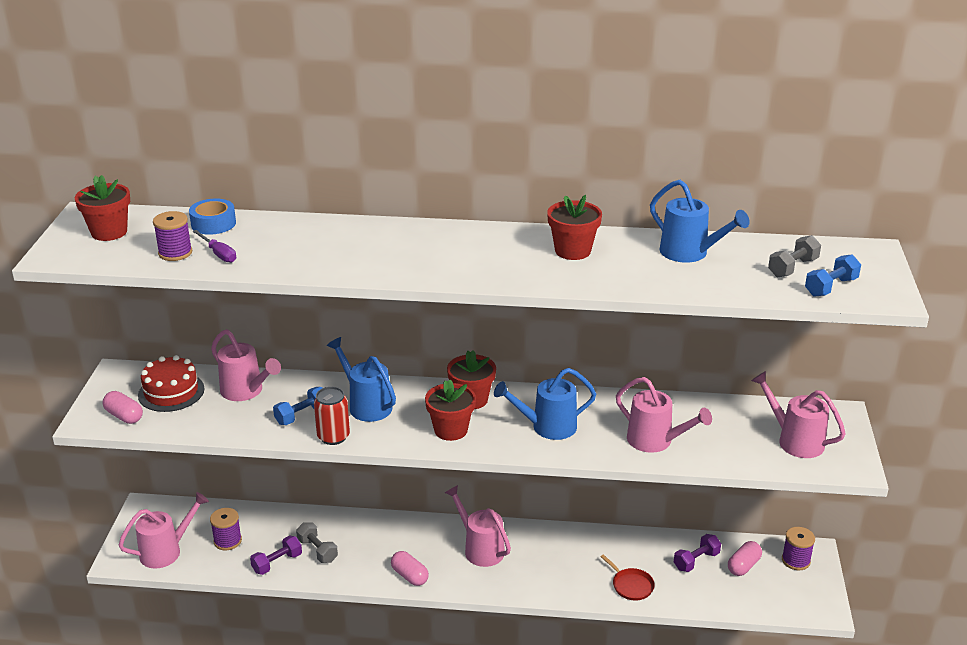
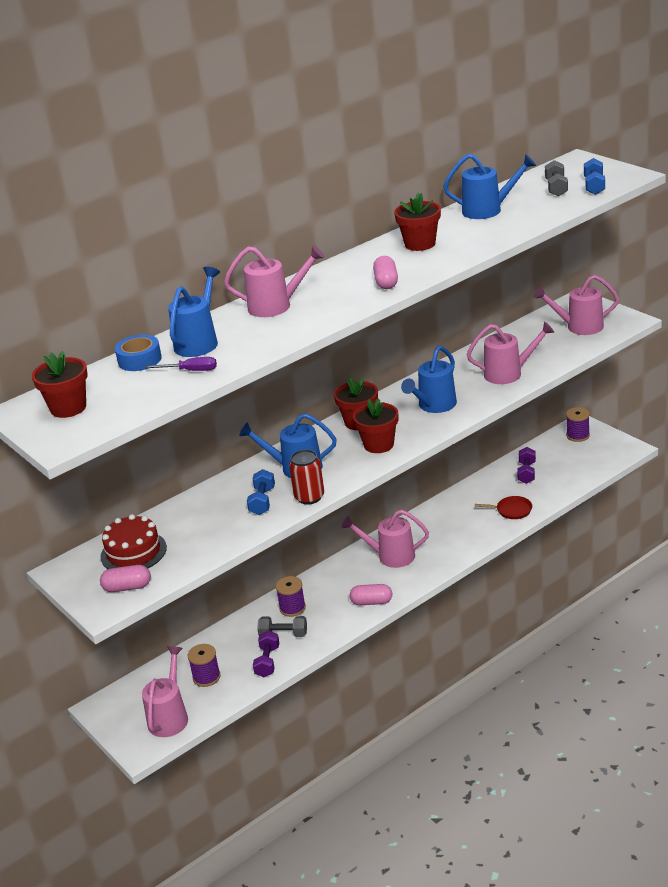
camera: 40 degrees left, 0 degrees up
purple spool [153,211,192,261] -> purple spool moved to [276,576,306,617]
pink watering can [211,329,281,401] -> pink watering can moved to [224,245,325,317]
pink capsule [728,541,762,576] -> pink capsule moved to [373,256,398,289]
none -> blue watering can [168,267,220,357]

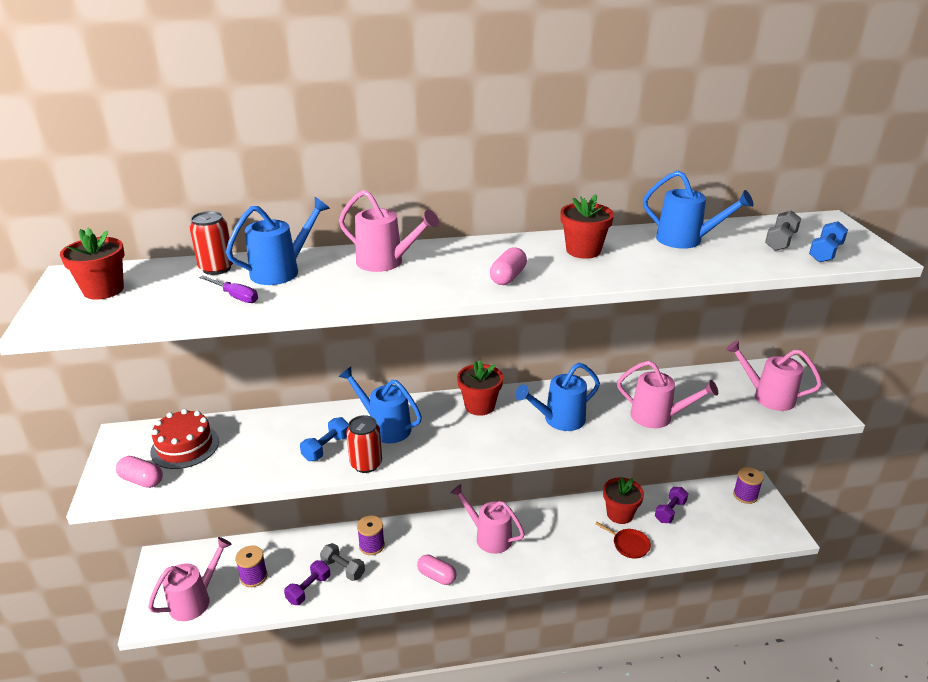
camera: 25 degrees right, 0 degrees up
blue tape [115,334,162,371] -> red can [190,211,233,275]
red flower pot [353,399,398,453] -> red flower pot moved to [603,477,644,524]

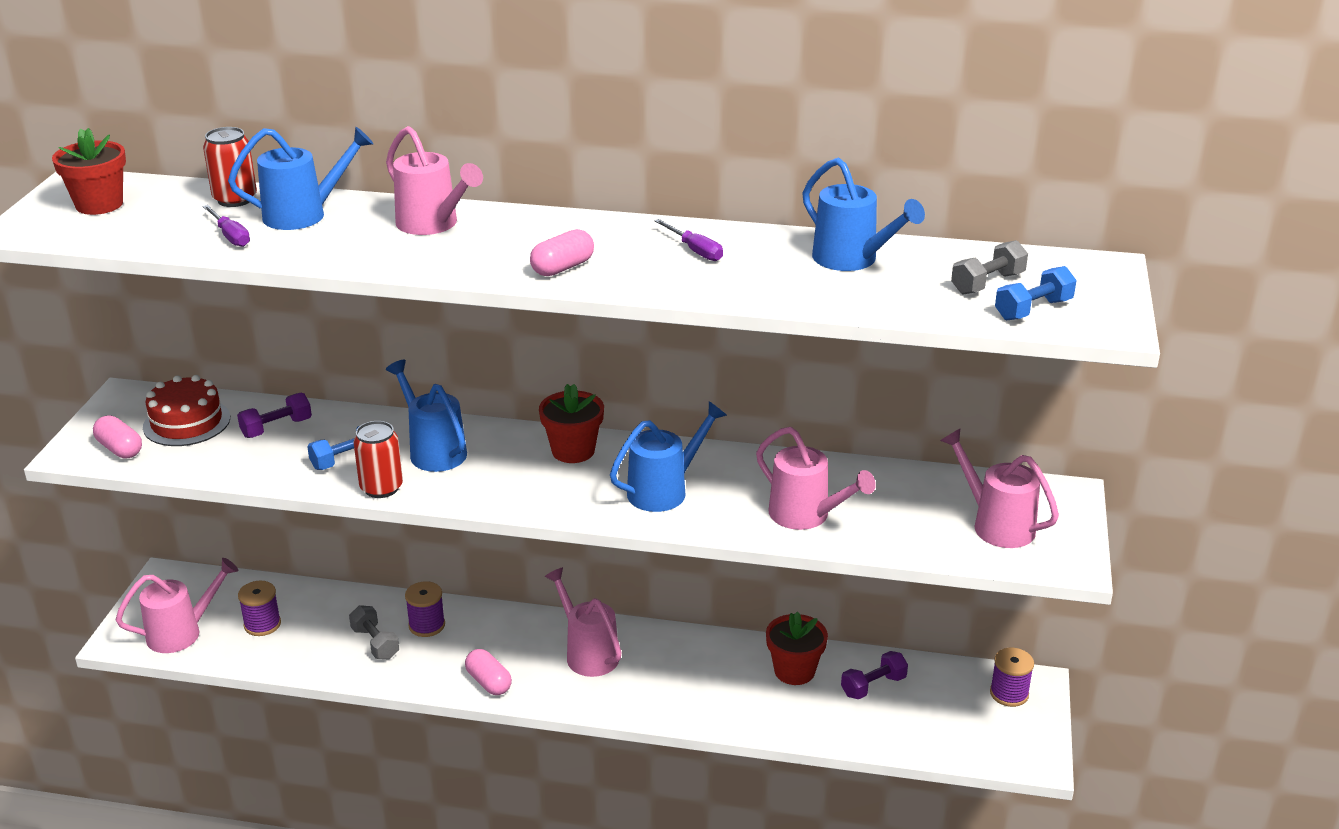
camera: 20 degrees right, 0 degrees up
purple dumbbell [284,560,330,605] -> purple dumbbell moved to [237,393,312,438]
blue watering can [515,363,600,431] -> blue watering can turned 150 degrees clockwise [610,402,727,512]
red flower pot [561,194,614,259] -> purple screwdriver [654,219,723,261]
red pan [595,522,651,558] -> none

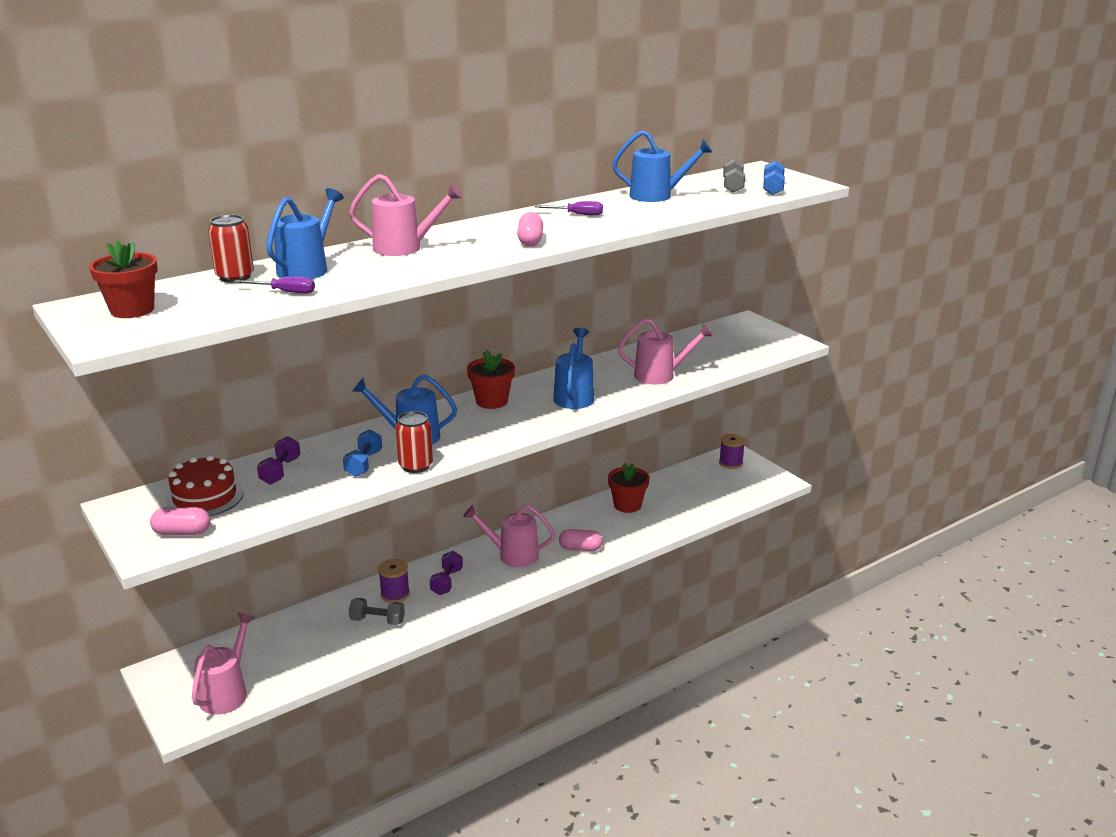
camera: 45 degrees left, 5 degrees down
purple spool [238,581,281,636] -> none
pink capsule [465,649,512,695] -> pink capsule moved to [559,529,603,551]
purple dumbbell [841,651,908,699] -> purple dumbbell moved to [430,551,463,595]
pink watering can [940,429,1059,548] -> none

